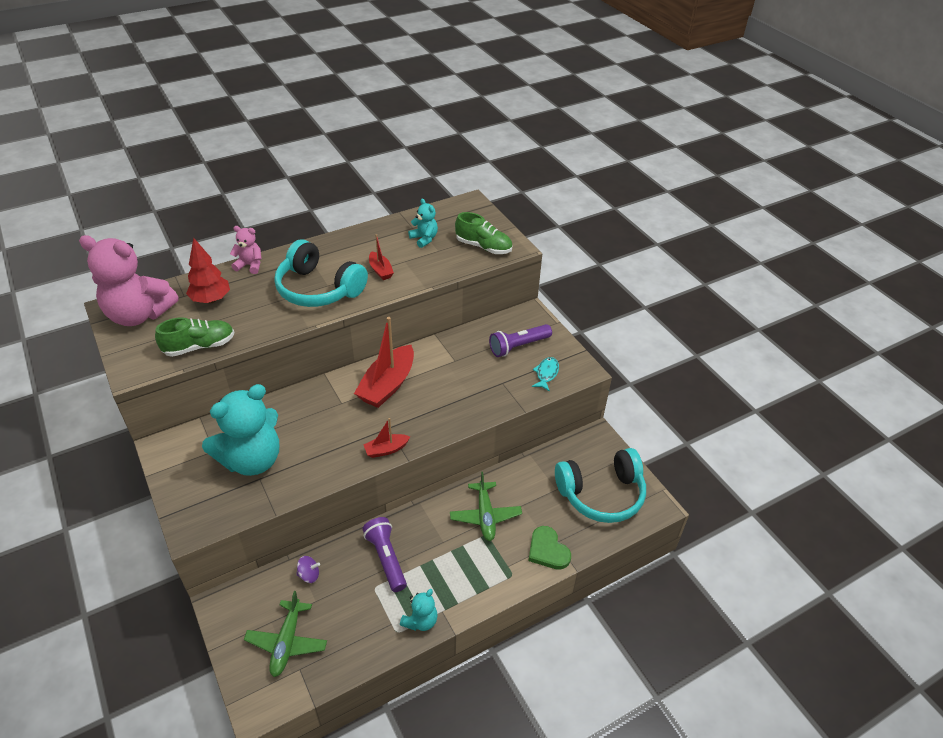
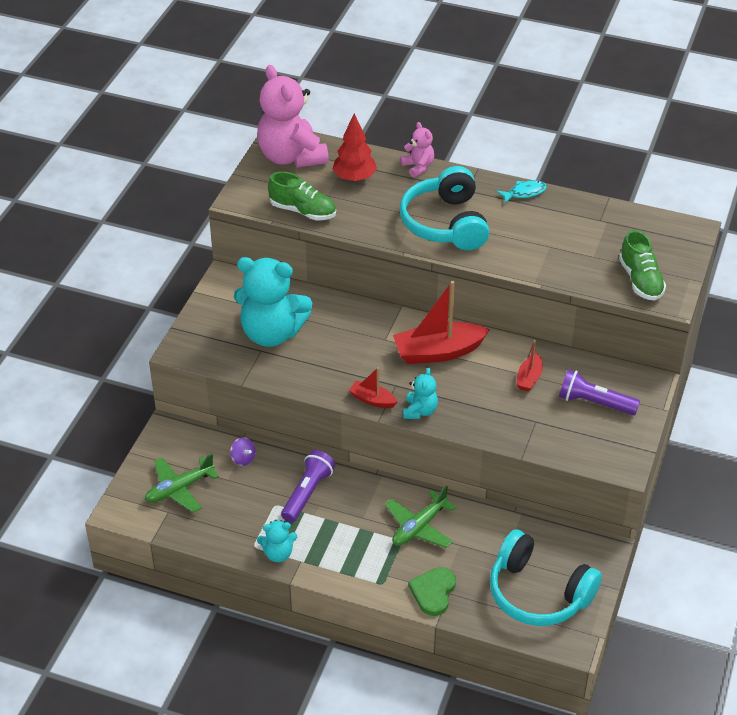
camera: 50 degrees right, 0 degrees up
red boat [369,234,394,280] -> red boat moved to [516,340,543,392]
turquoise teddy bear [408,199,438,248] -> turquoise teddy bear moved to [403,368,438,419]
turquoise fish [532,357,559,391] -> turquoise fish moved to [496,180,547,204]

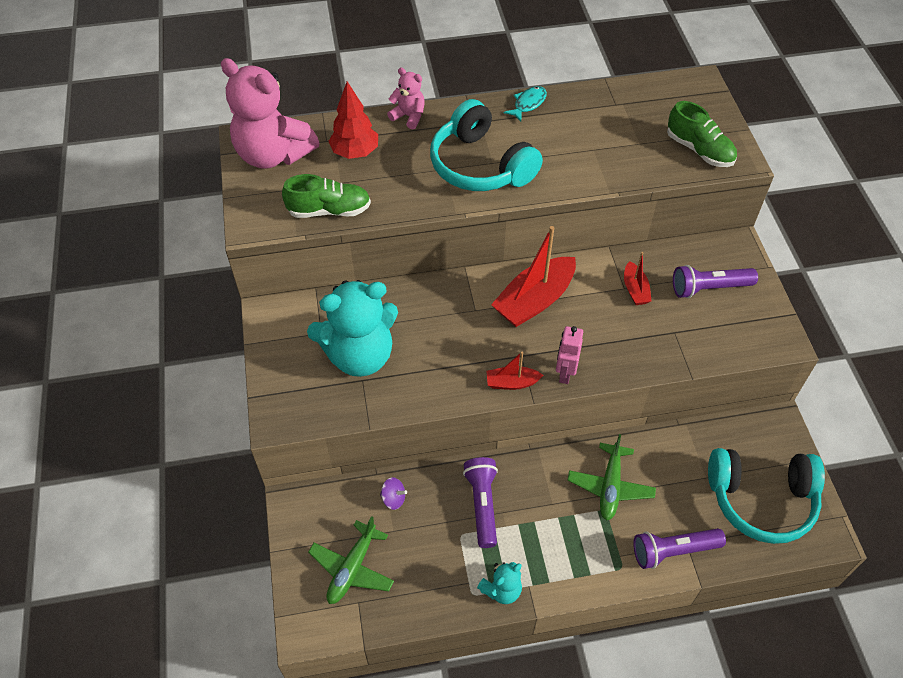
camera: 30 degrees left, 10 degrees up
turquoise teddy bear [403,368,438,419] -> pink robot [556,326,583,384]
green heart [408,567,456,616] -> purple flashlight [633,528,726,569]

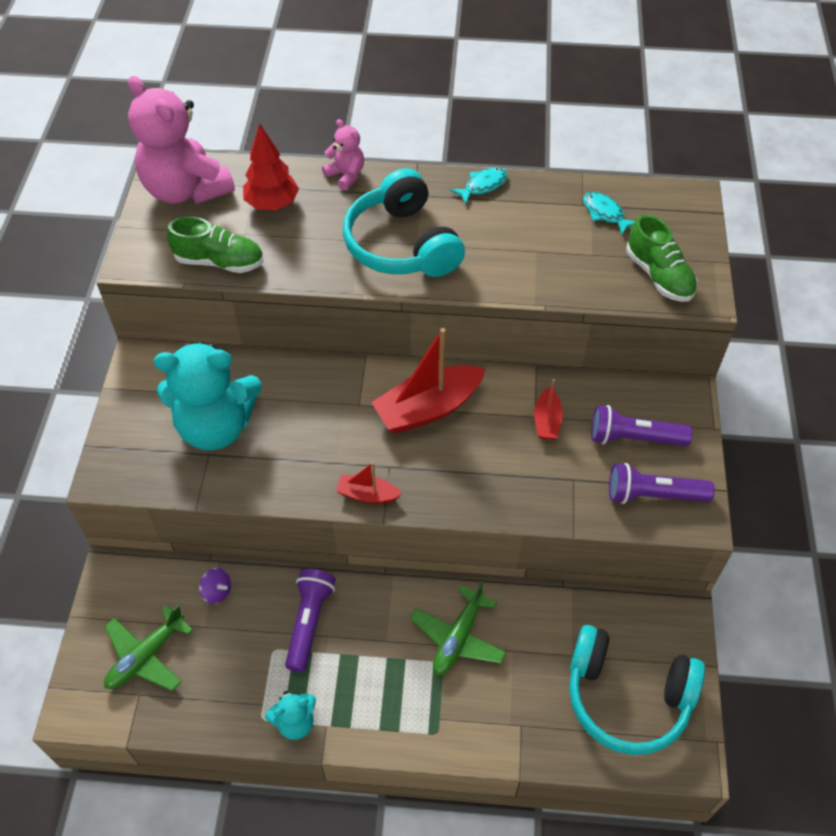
camera: 15 degrees right, 0 degrees up
pink robot [556,326,583,384] -> none
purple flashlight [633,528,726,569] -> purple flashlight moved to [609,463,715,504]
none -> turquoise fish [583,192,635,235]

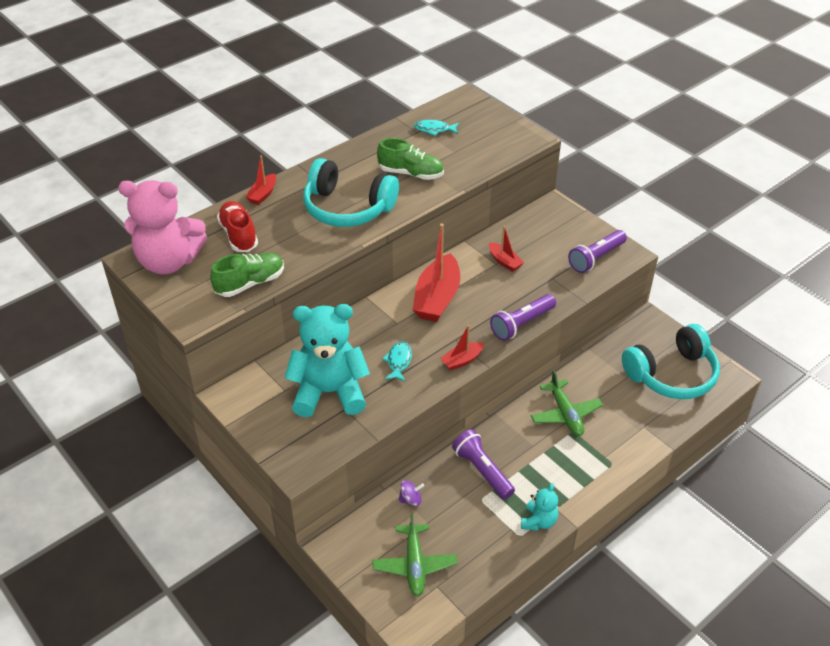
camera: 45 degrees left, 10 degrees down
turquoise teddy bear [154,341,262,450] -> turquoise teddy bear turned 135 degrees counterclockwise [285,304,370,417]
red tree [243,123,299,210] -> red shoe [217,201,258,252]
pink teddy bear [322,119,364,191] -> red boat [246,155,276,205]
turquoise fish [450,167,508,204] -> turquoise fish moved to [382,341,412,382]
purple flashlight [591,405,693,446] -> purple flashlight moved to [490,294,556,341]
green shoe [626,214,698,302] -> green shoe moved to [377,138,444,180]

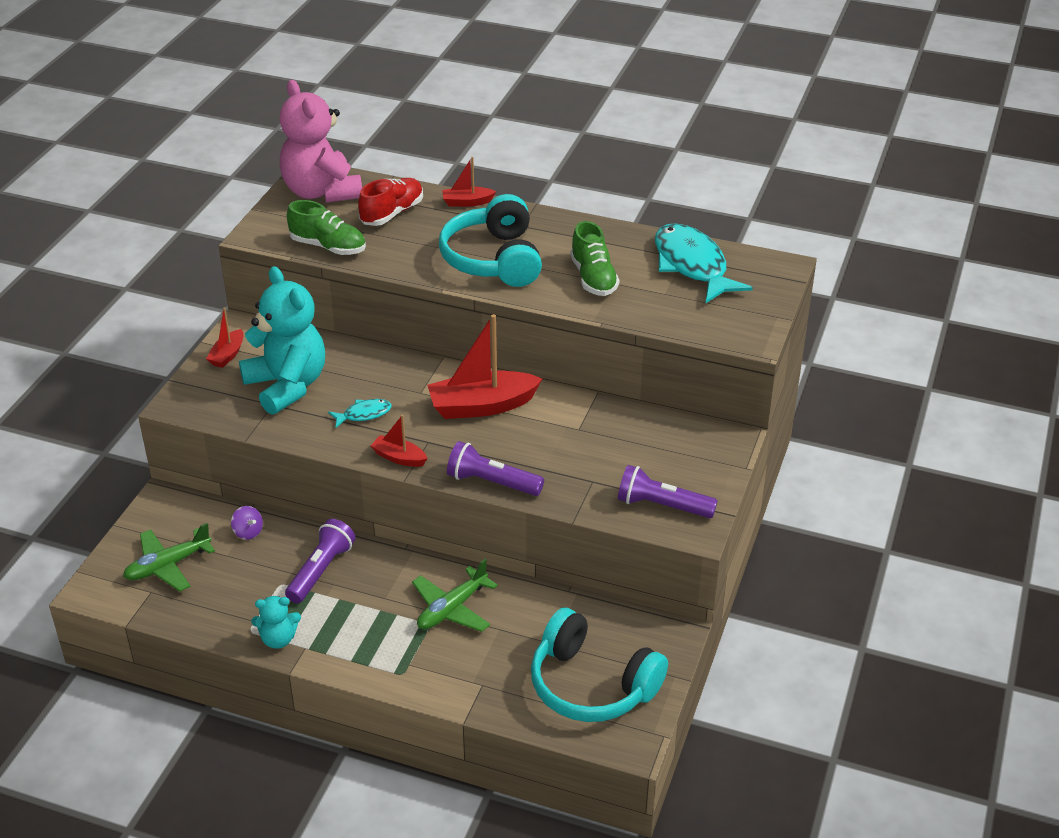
camera: 60 degrees right, 5 degrees down
turquoise fish [414,120,459,136] -> turquoise fish [655,223,753,304], size x2.15
red boat [489,226,524,272] -> red boat moved to [206,307,244,368]

